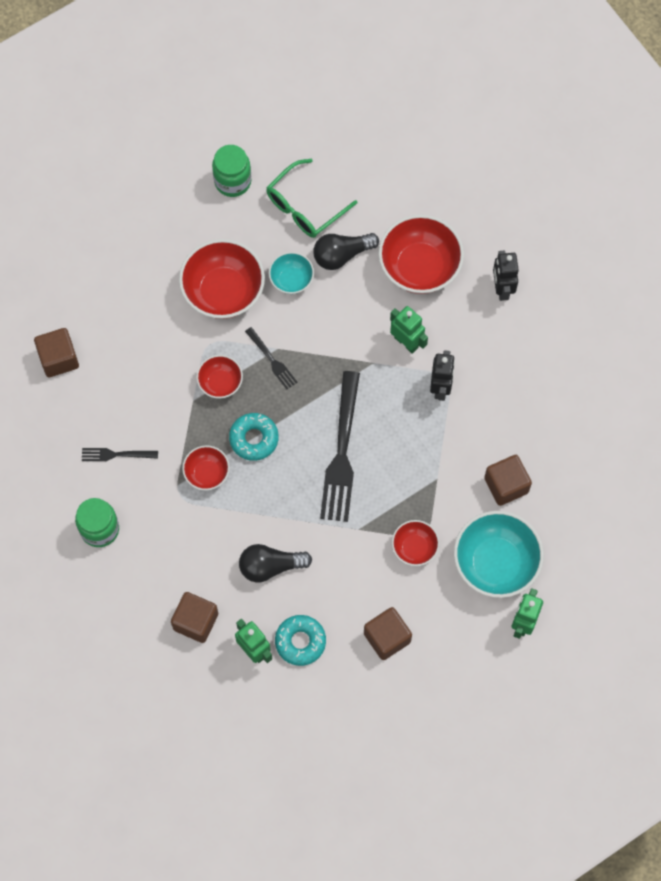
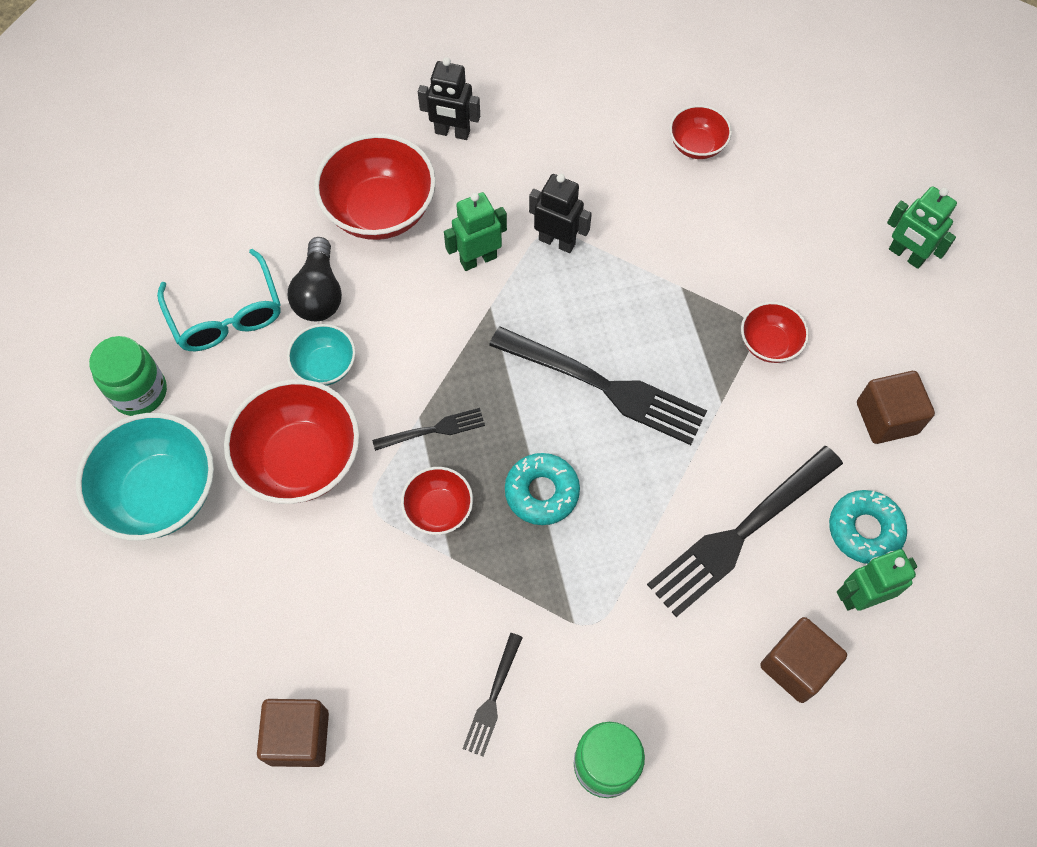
camera: 70 degrees left, 5 degrees down
red bowl [182,445,230,491] -> red bowl moved to [669,105,732,159]
black light bulb [239,544,312,583] -> black fork [647,446,843,617]
green glasses [266,159,357,238] -> turquoise glasses [157,249,281,351]
turquoise bowl [454,511,544,598] -> turquoise bowl moved to [76,413,214,541]
brown cube [484,455,532,506] -> none

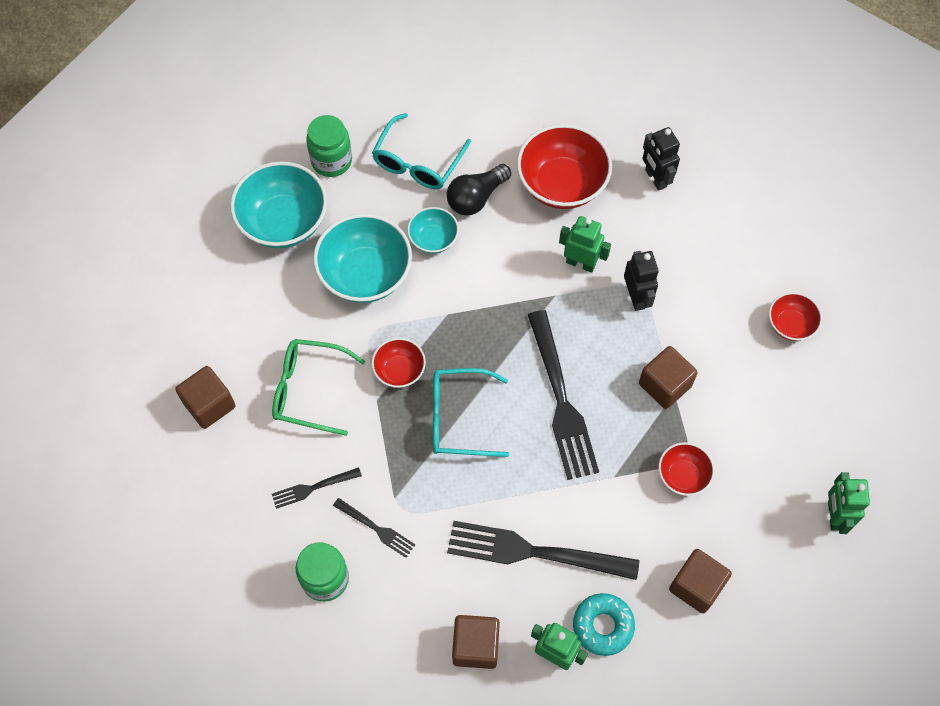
camera: 50 degrees right, 0 degrees up
red bowl [224,379,359,504] -> turquoise bowl [313,214,412,303]
black fork [372,408,485,451] -> black fork moved to [333,498,415,558]
turquoise donut [505,453,580,525] -> turquoise glasses [433,368,509,457]
none -> green glasses [272,339,365,436]
none -> brown cube [639,346,698,409]

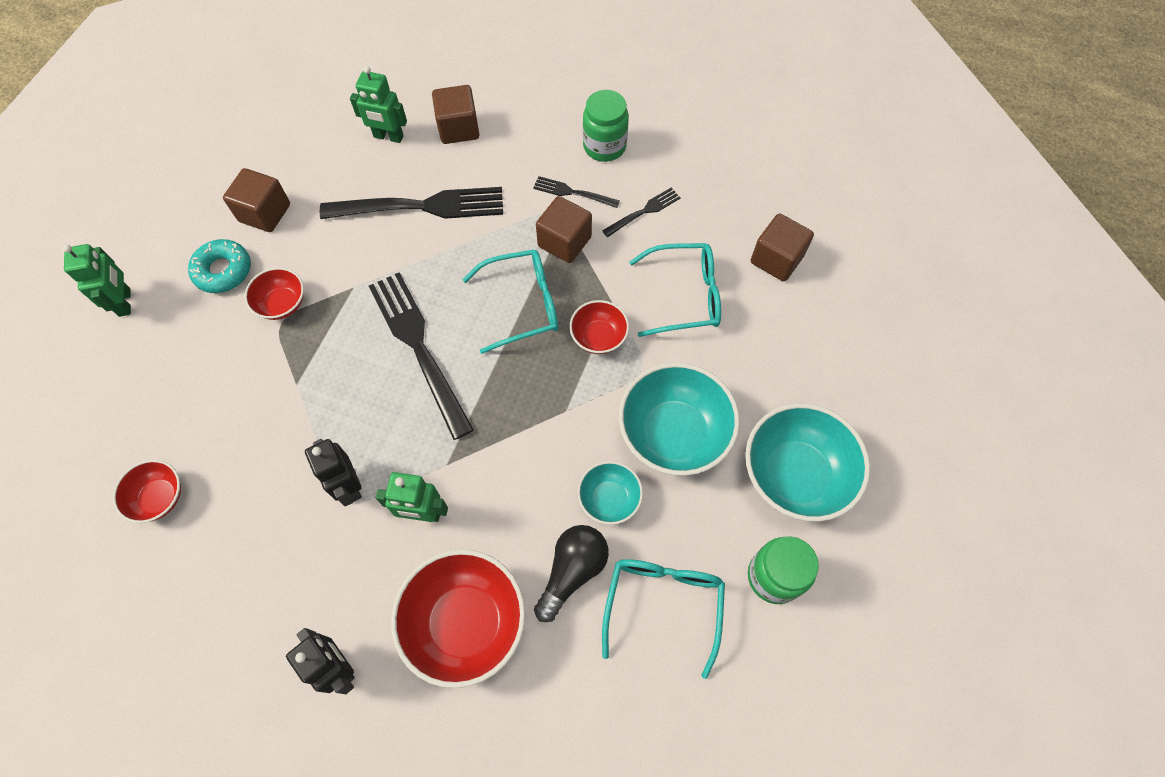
camera: 165 degrees right, 0 degrees up
green glasses [272,339,365,436] -> turquoise glasses [629,243,721,337]
turquoise donut [573,593,635,656] -> turquoise donut moved to [188,239,251,293]
brown cube [639,346,698,409] -> brown cube moved to [536,196,592,263]

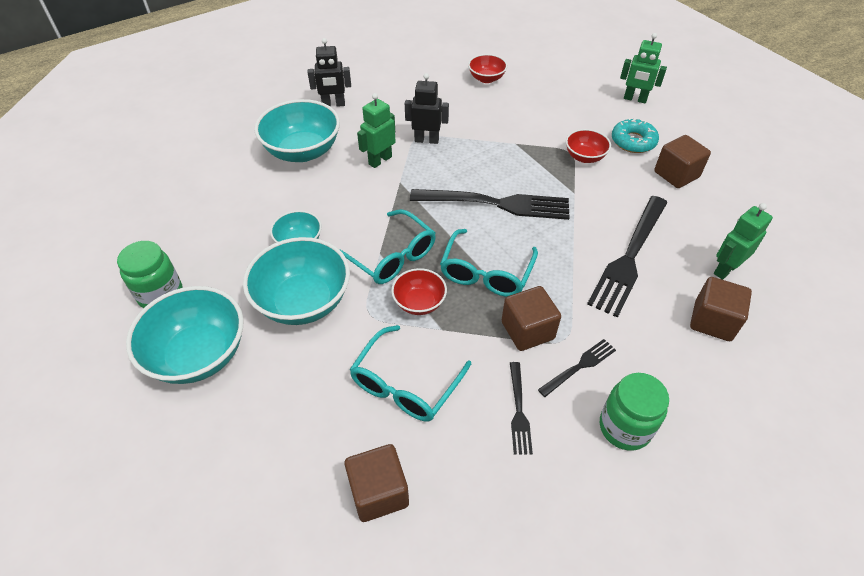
camera: 125 degrees right, 15 degrees down
red bowl [391,549,526,688] -> turquoise bowl [254,99,340,162]
black light bulb [534,525,609,622] -> none
turquoise glasses [602,559,725,679] -> turquoise glasses moved to [339,209,436,284]

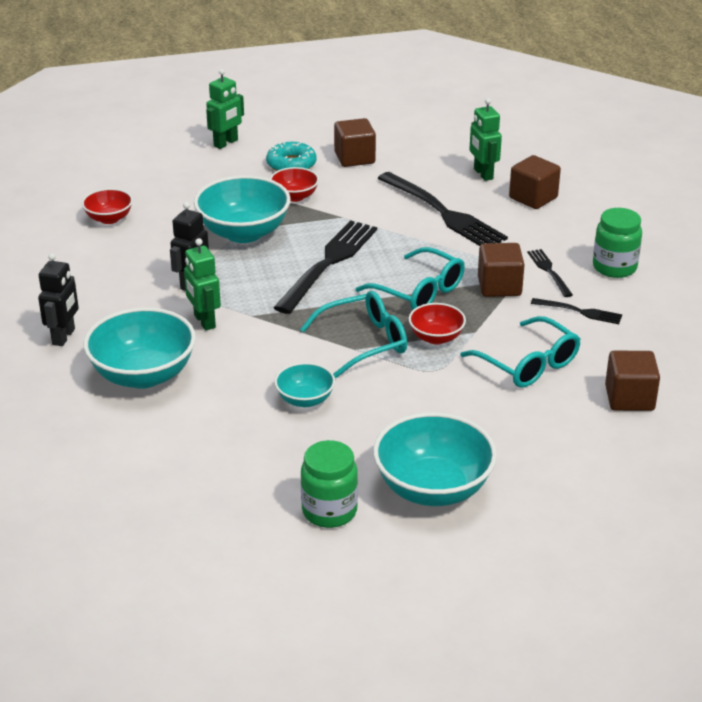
camera: 70 degrees left, 15 degrees down
turquoise bowl [243,237,350,325] -> turquoise bowl moved to [194,175,291,243]

